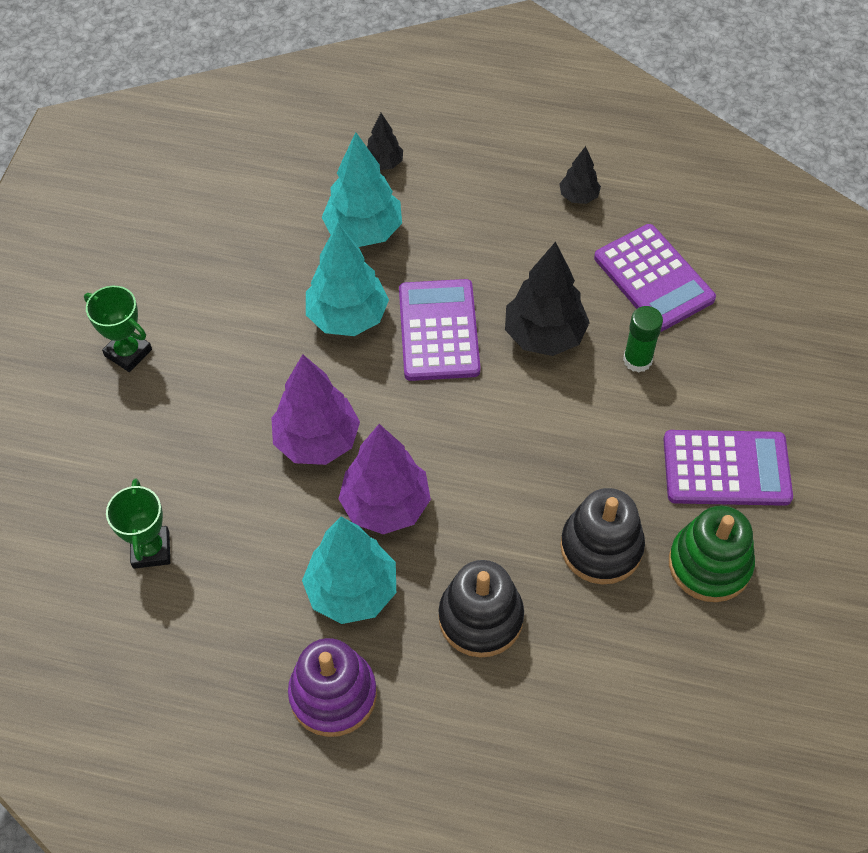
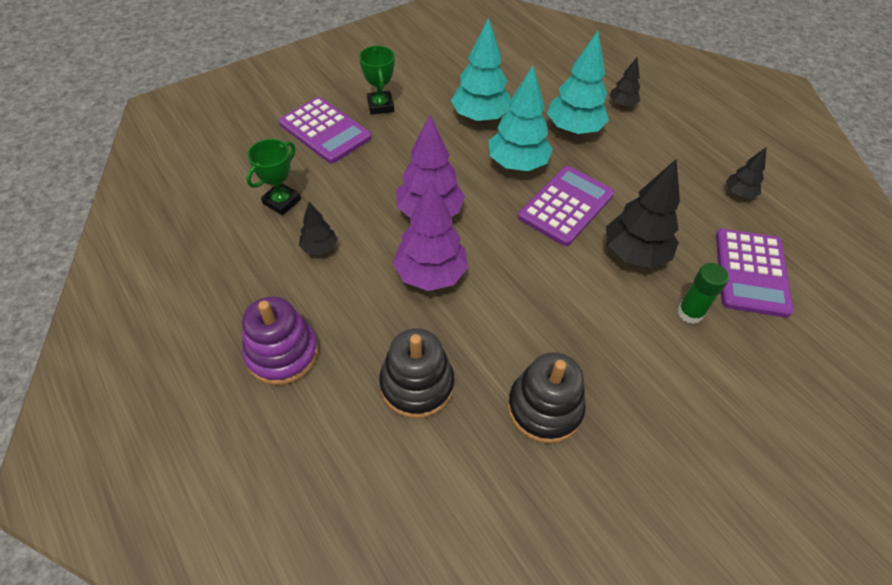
camera: 40 degrees right, 5 degrees down
turquoise tree [302,517,396,624] -> turquoise tree moved to [451,17,510,122]
purple calculator [664,430,793,506] -> purple calculator moved to [279,97,372,164]
green stacking toy [669,506,755,602] -> none
none -> black tree [299,202,337,255]

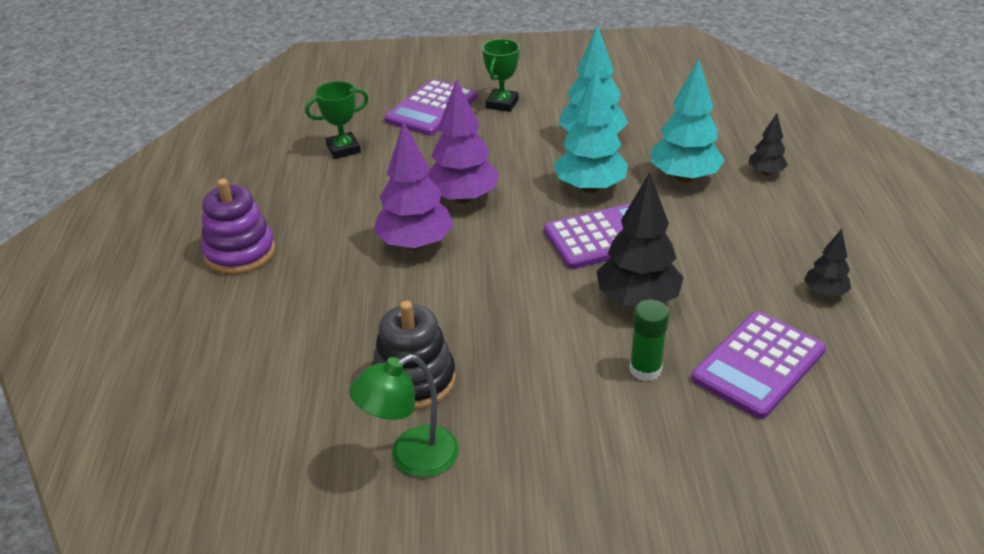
camera: 35 degrees right, 15 degrees down
purple calculator [279,97,372,164] -> purple calculator turned 45 degrees clockwise [384,79,478,136]
black tree [299,202,337,255] -> none
black stacking toy [379,328,454,419] -> none
none -> green lamp [349,354,459,478]

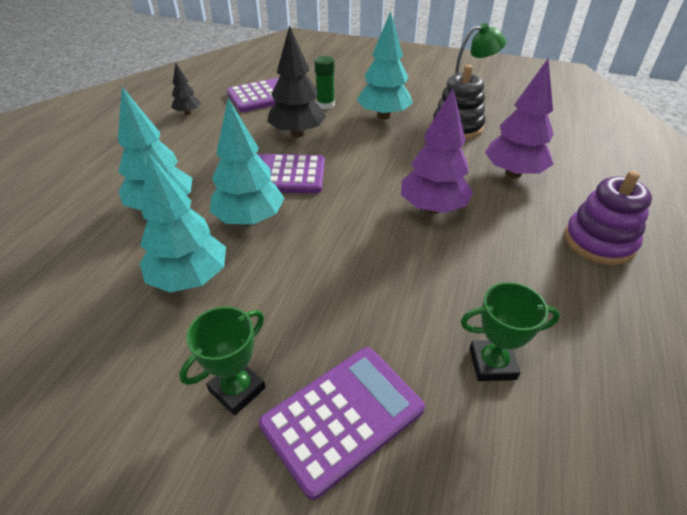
camera: 160 degrees left, 5 degrees up
purple tree [427,79,499,204] -> purple tree moved to [485,59,554,178]
black tree [749,113,788,175] -> none
none -> turquoise tree [357,11,413,120]

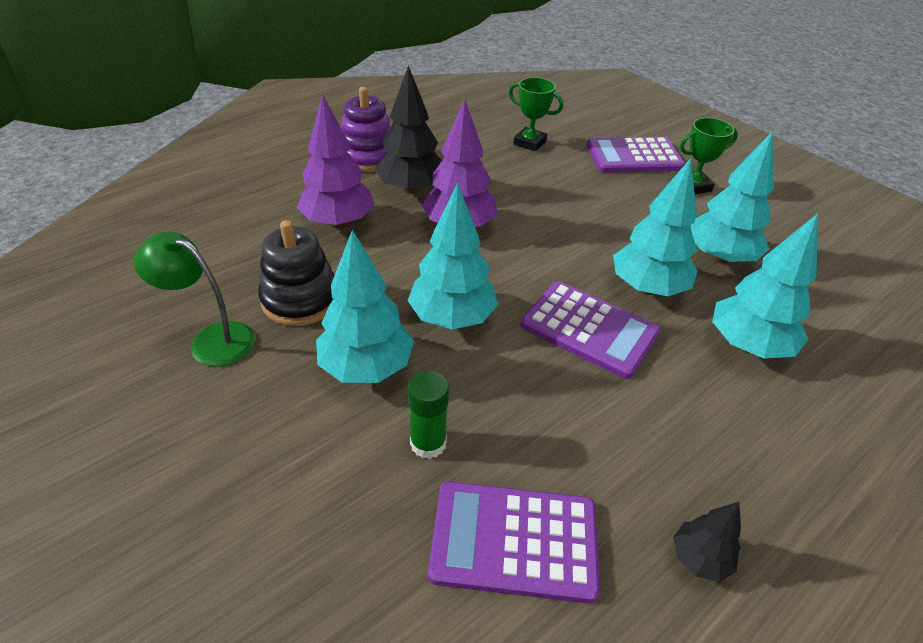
camera: 150 degrees left, 0 degrees up
black tree [267,25,326,137] -> black tree moved to [374,65,442,194]
none -> turquoise tree [407,183,498,330]

